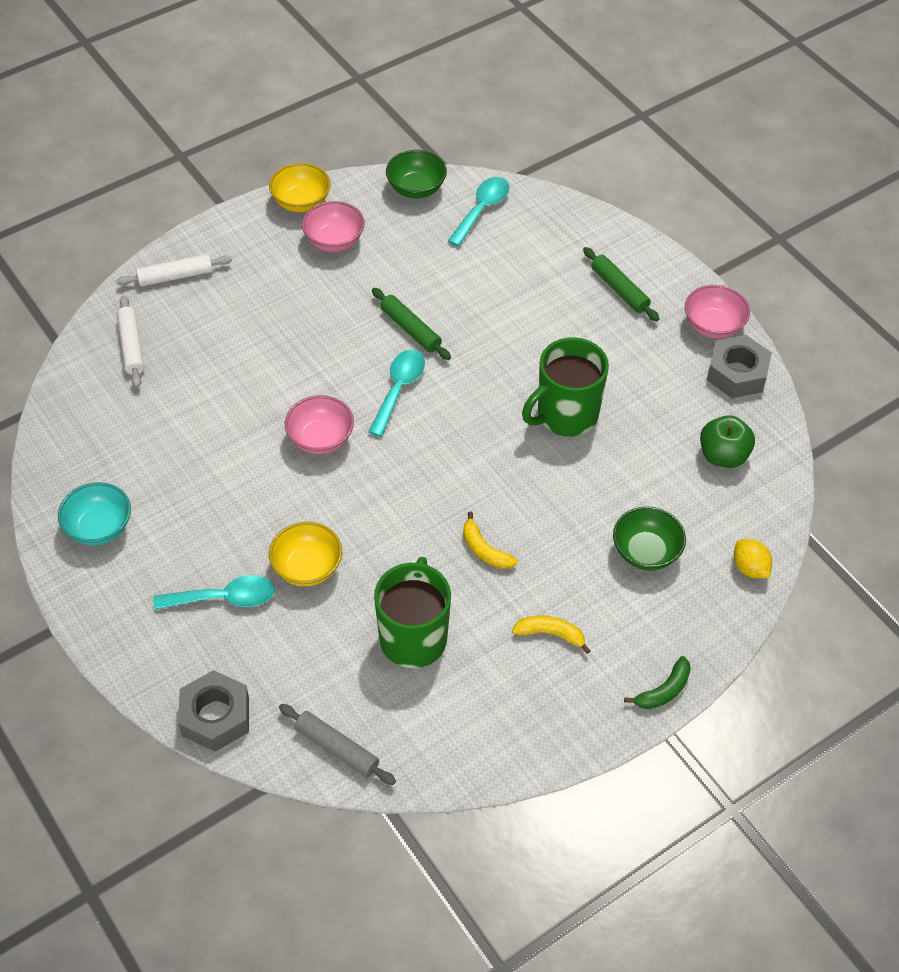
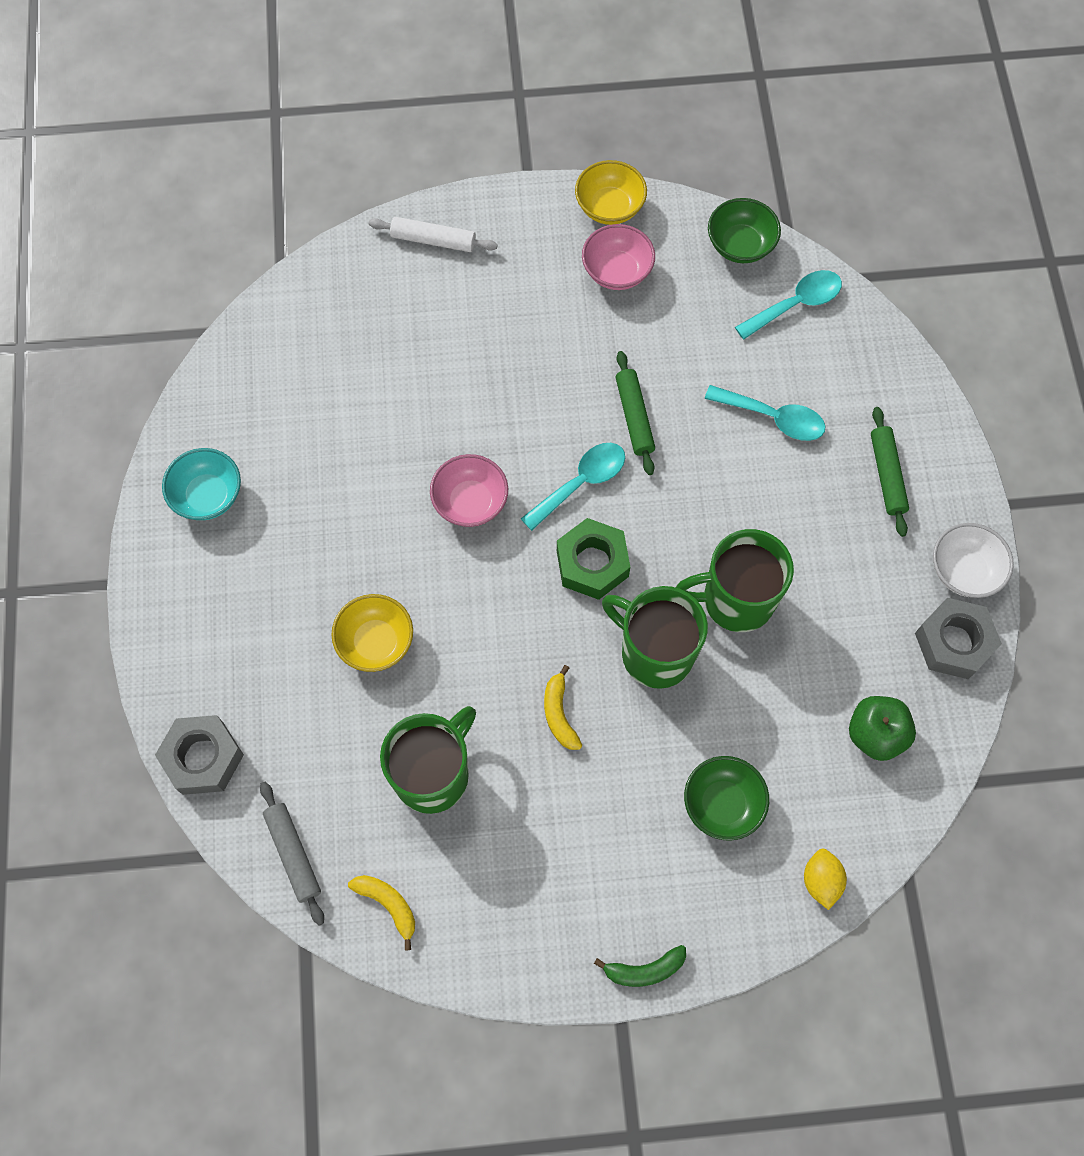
camera: 30 degrees right, 15 degrees up
white rolling pin [117,295,144,388] -> none
turquoise spoon [153,575,275,610] -> turquoise spoon moved to [705,385,826,441]
yellow banana [512,616,590,654] -> yellow banana moved to [348,875,415,950]
pink bowl [685,285,750,339] -> white bowl [933,523,1014,598]
none -> green nut [557,518,630,600]
none -> green mug [602,586,708,689]

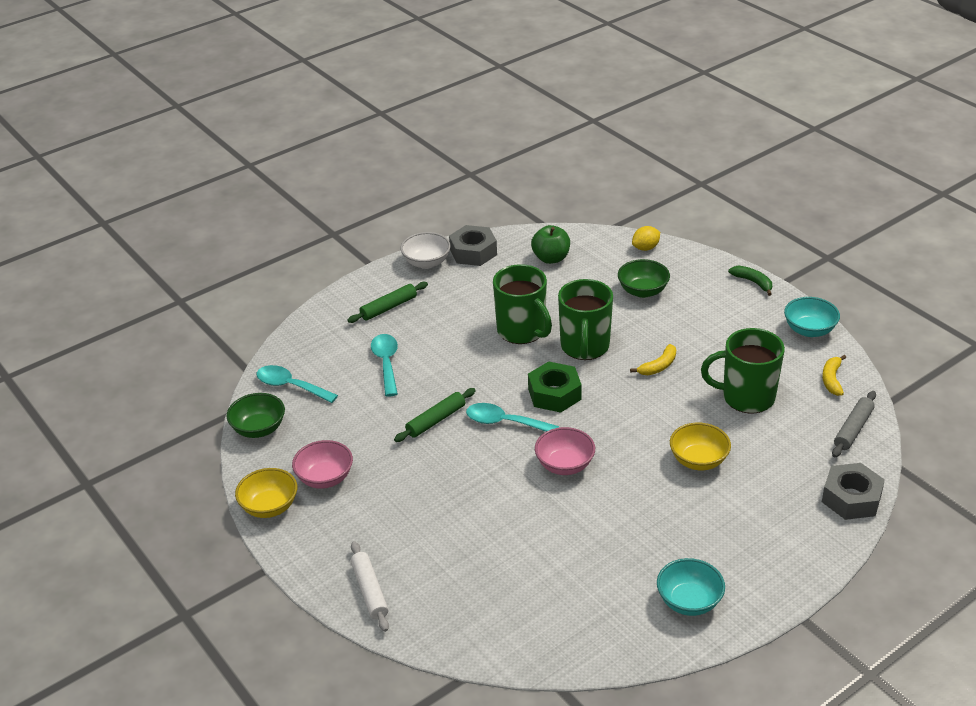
camera: 120 degrees left, 30 degrees down
none -> turquoise bowl [784,297,840,337]

